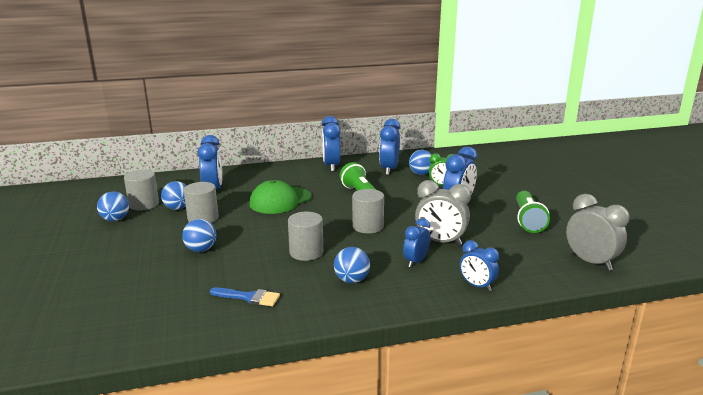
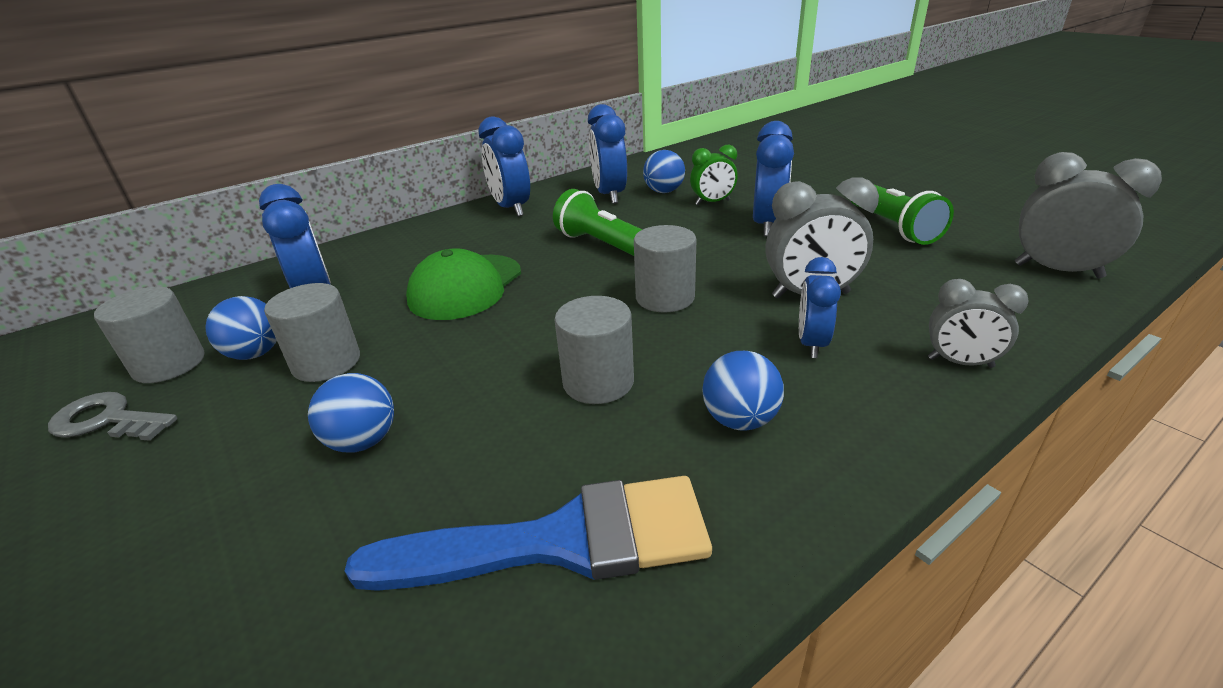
camera: 20 degrees left, 10 degrees up
blue ball [97,191,129,221] -> grey key [48,392,178,441]
blue brush [210,287,280,306] -> blue brush [345,476,712,591], size x1.95
blue clock [460,240,499,291] -> grey clock [928,279,1029,368]

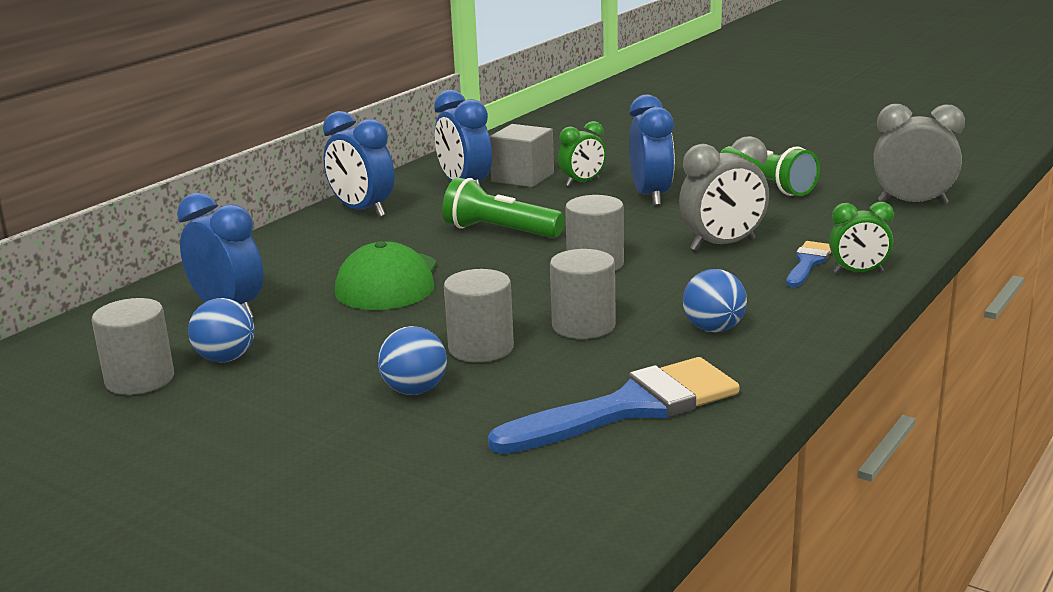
camera: 20 degrees left, 10 degrees down
grey key [48,392,178,441] -> none
grey cylinder [264,283,360,382] -> grey cylinder moved to [444,269,514,363]
blue ball [643,150,685,193] -> grey cube [489,124,554,187]
blue clock [799,257,841,358] -> none
grey clock [928,279,1029,368] -> green clock [829,202,894,274]
none -> blue brush [786,241,831,287]

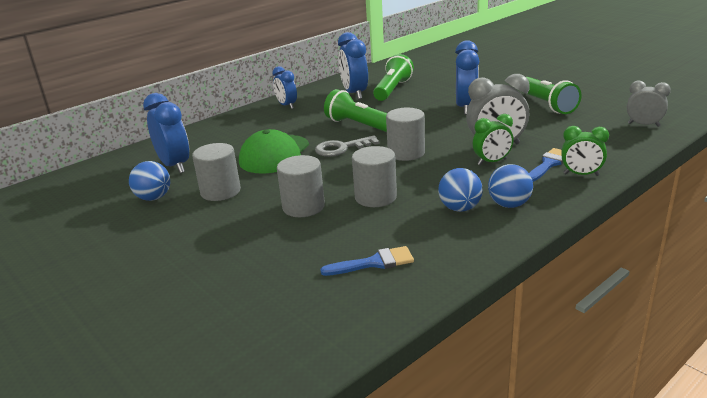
camera: 15 degrees right, 5 degrees up
grey cylinder [92,298,174,395] -> grey cylinder moved to [192,143,241,201]
blue clock [323,111,395,217] -> blue clock [272,66,297,109], size x0.64
blue ball [378,326,447,395] -> blue ball moved to [488,164,533,208]
blue brush [488,357,739,454] -> blue brush [320,246,414,276], size x0.51
grey cube [489,124,554,187] -> green flashlight [373,54,414,101]
green clock [558,121,606,186] -> green clock moved to [473,114,514,165]
grey clock [874,104,965,205] -> grey clock [627,81,671,127], size x0.64
none -> grey key [315,135,379,157]

